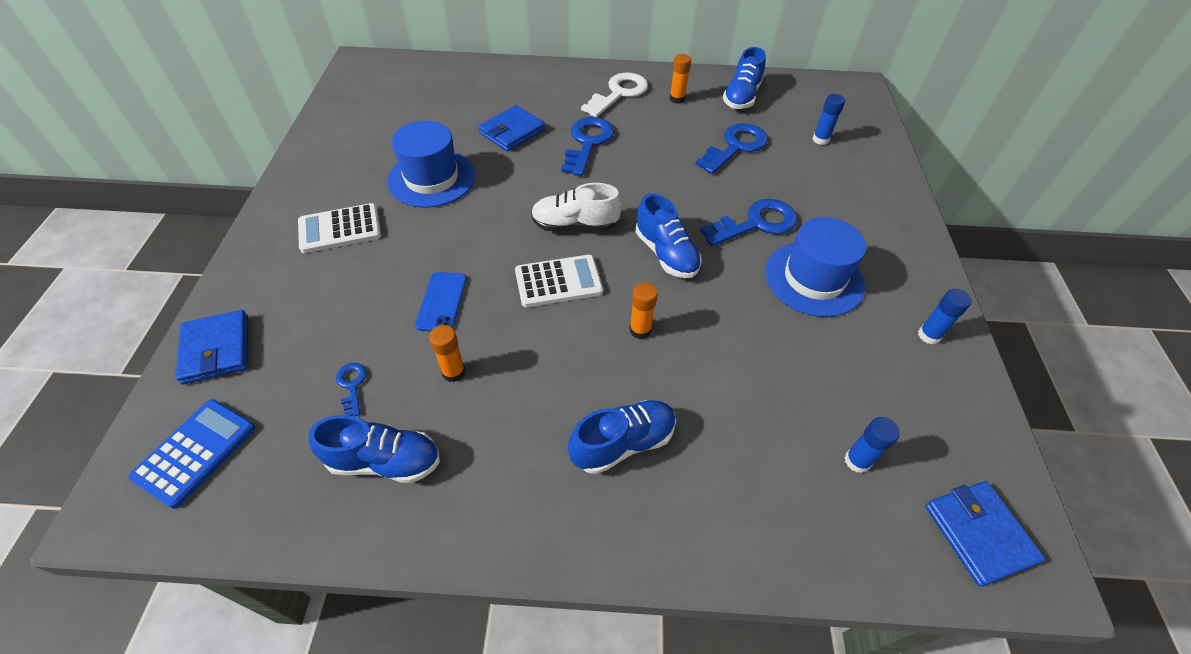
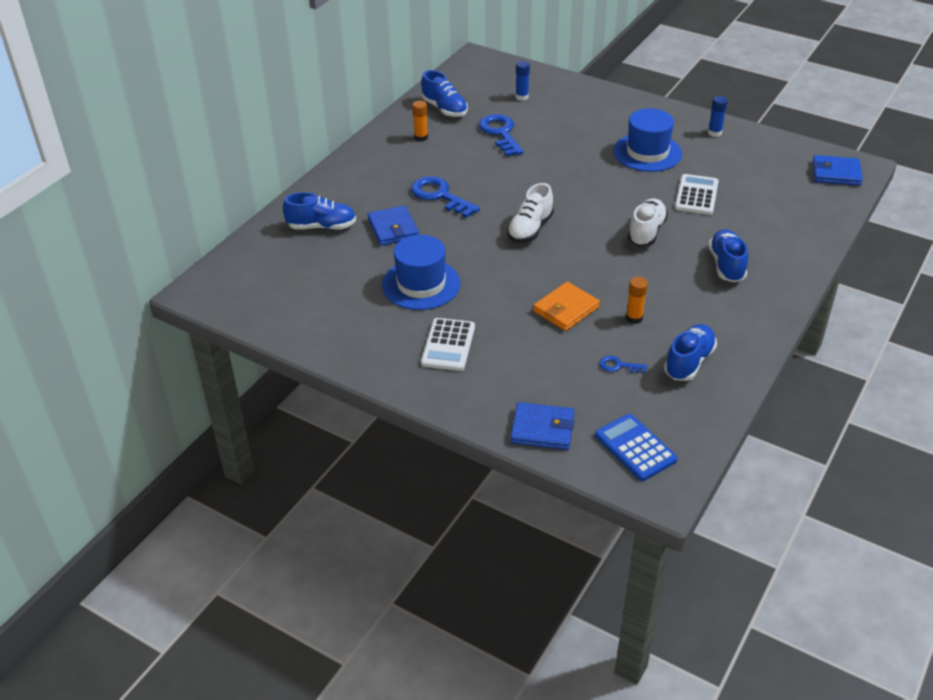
camera: 60 degrees left, 10 degrees down
blue phone [415,272,467,332] -> orange wallet [533,282,600,331]
white calculator [515,255,603,307] -> white calculator moved to [675,174,719,215]
white key [581,72,648,117] -> none
orange glue stick [629,283,658,339] -> white shoe [628,199,668,246]
blue shoe [635,193,702,278] -> blue shoe moved to [283,192,356,230]
blue key [700,199,797,246] -> none
blue glue stick [844,417,900,473] -> none

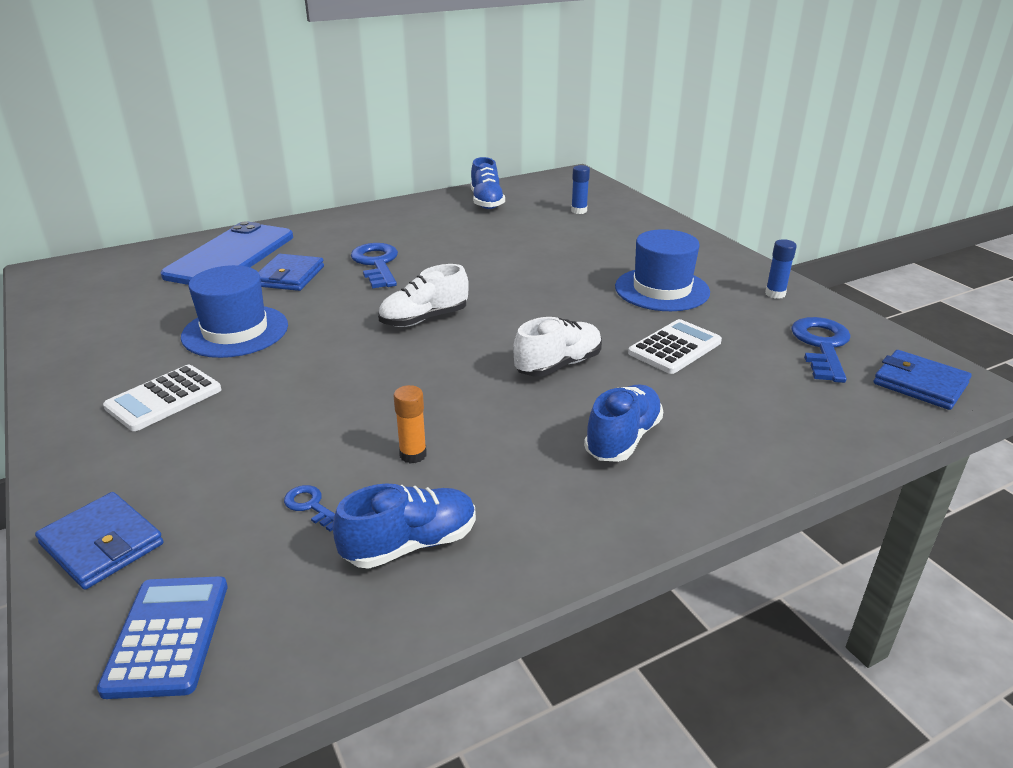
camera: 30 degrees right, 10 degrees down
blue shoe [283,192,356,230] -> blue phone [161,221,293,285]
orange glue stick [412,101,428,142] -> none
blue key [479,114,524,156] -> blue key moved to [791,317,851,383]
orange wallet [533,282,600,331] -> none

